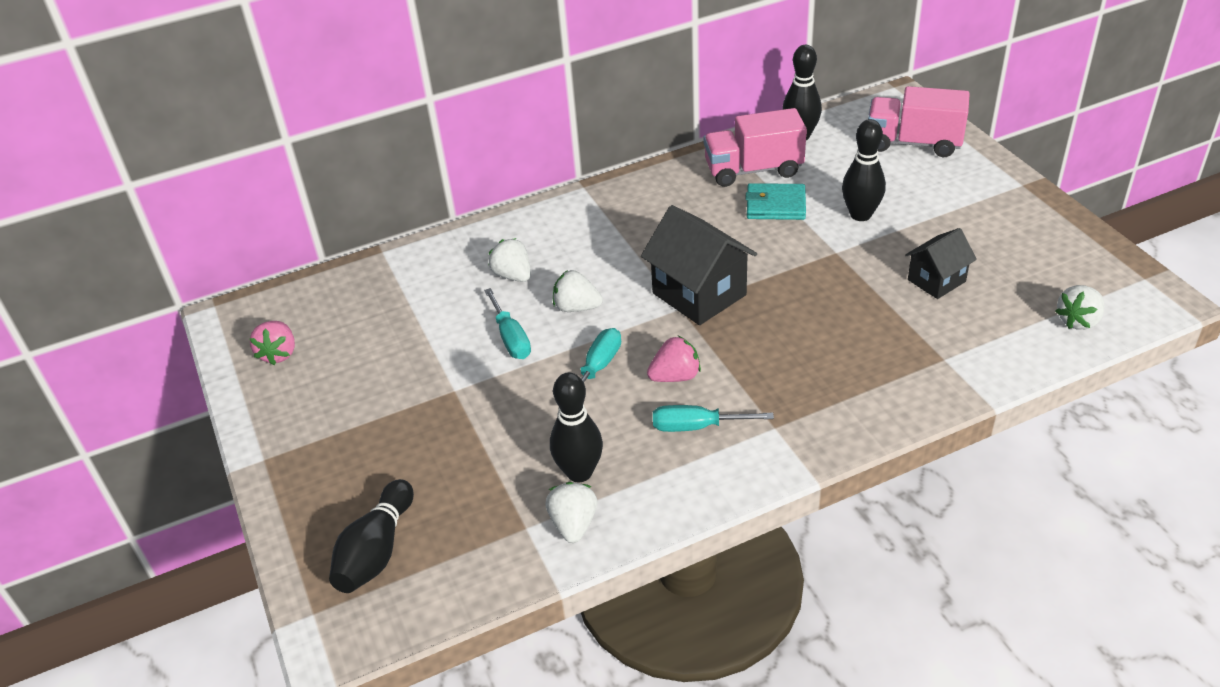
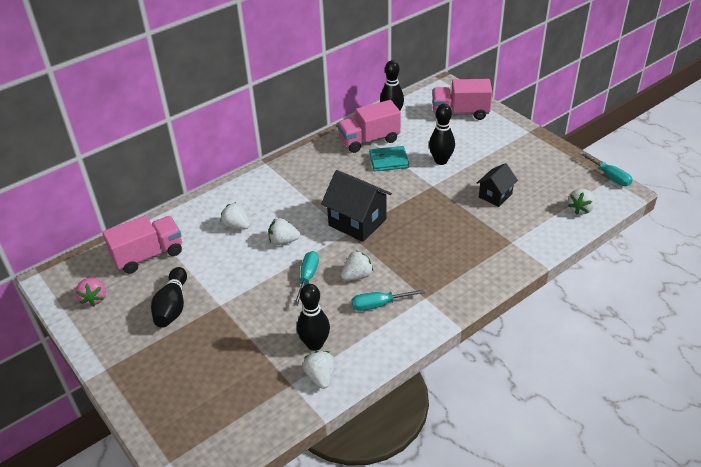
camera: 15 degrees left, 0 degrees up
black bowling pin [329,479,414,593] -> black bowling pin moved to [151,267,187,328]
turquoise screwdriver [484,288,531,359] -> turquoise screwdriver moved to [579,152,633,186]
pink strawberry [647,336,701,382] -> white strawberry [341,250,373,281]
none -> pink truck [102,215,182,274]

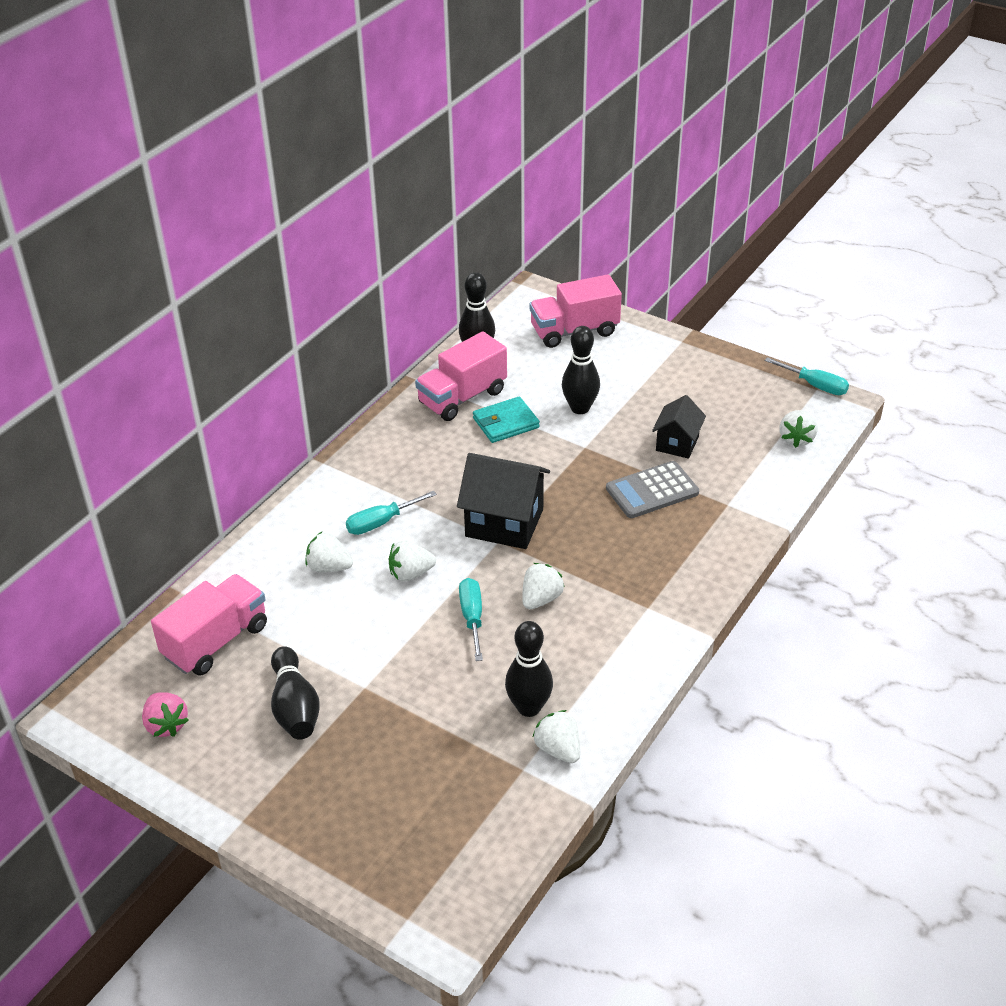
camera: 20 degrees left, 0 degrees up
turquoise screwdriver [352,289,425,311] -> turquoise screwdriver moved to [346,491,437,535]
none -> grey calculator [606,461,699,518]

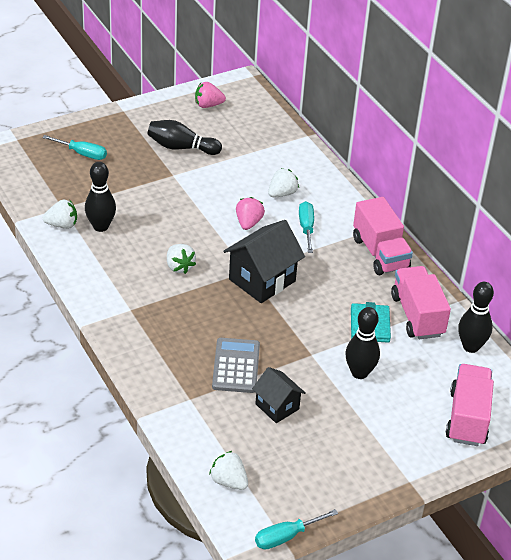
camera: 115 degrees right, 0 degrees up
pink truck [151,574,267,676] -> pink truck moved to [353,197,413,275]
white strawberry [389,541,436,582] -> pink strawberry [236,197,265,230]
turquoise screwdriver [459,578,483,661] -> turquoise screwdriver moved to [42,135,107,160]

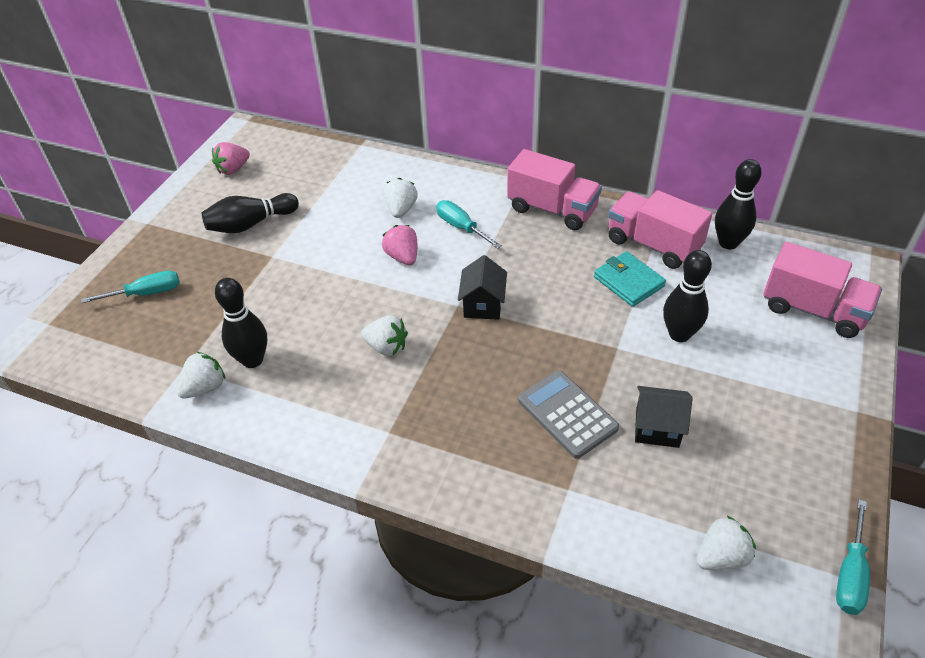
camera: 35 degrees left, 5 degrees up
white strawberry [209,451,248,490] -> white strawberry turned 150 degrees clockwise [696,516,756,570]
black house [223,220,305,303] -> black house [458,255,507,320], size x0.60
pink truck [446,364,494,446] -> pink truck turned 150 degrees clockwise [763,242,882,338]

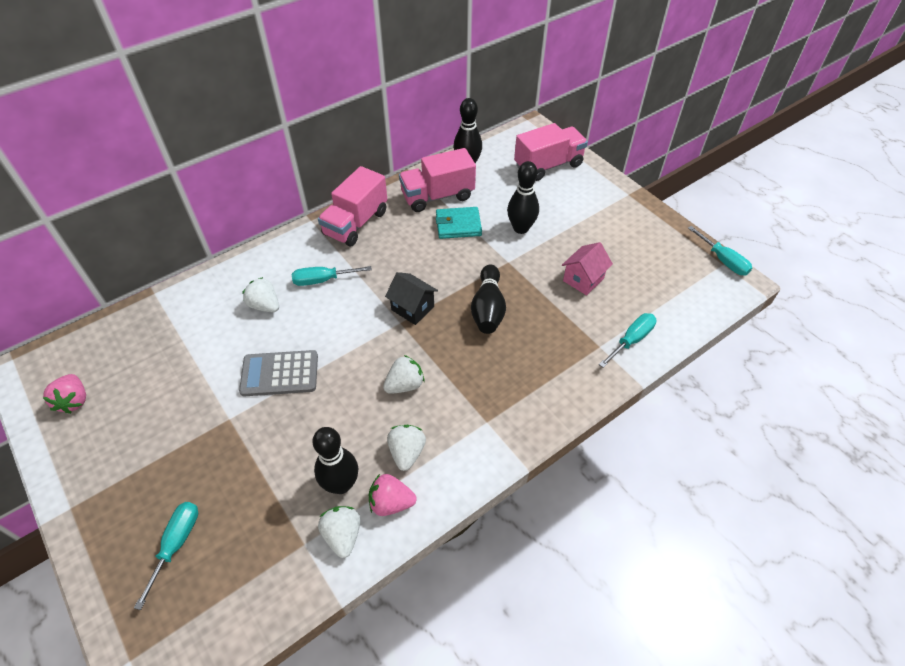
camera: 60 degrees left, 5 degrees up
black bowling pin [202,193,299,233] -> black bowling pin moved to [471,265,506,334]
pink strawberry [382,225,417,265] -> pink strawberry moved to [369,474,417,516]
pink truck [507,149,602,230] -> pink truck turned 150 degrees clockwise [318,166,387,247]
grey calculator [518,370,619,459] -> grey calculator moved to [239,350,318,396]
black house [635,386,693,448] -> pink house [562,242,613,295]
white strawberry [696,516,756,570] -> white strawberry moved to [387,425,426,471]
none -> turquoise screwdriver [599,313,657,368]

